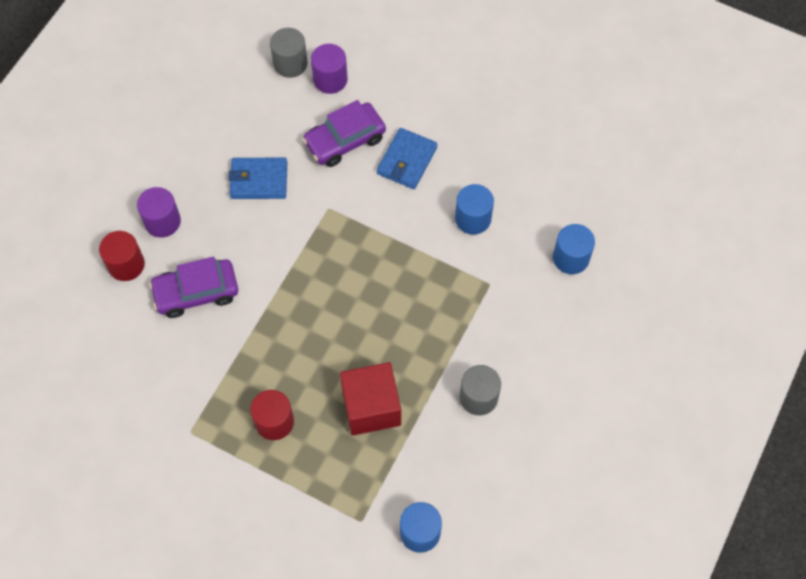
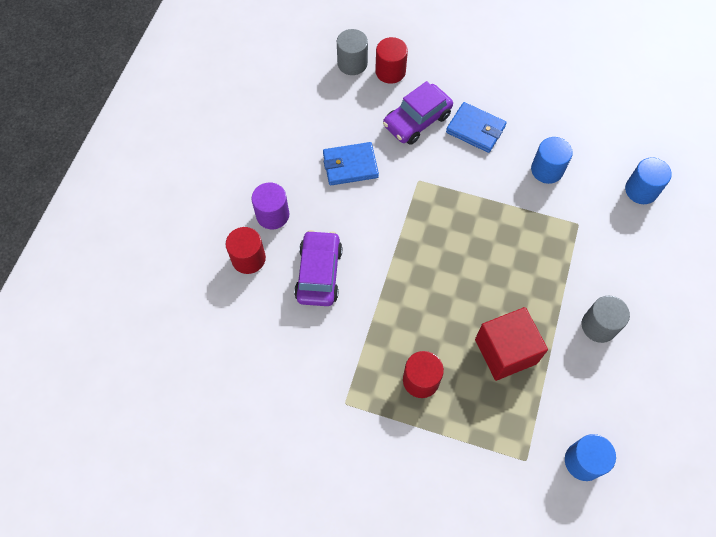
camera: 10 degrees left, 0 degrees up
purple car [149,257,238,318] -> purple car turned 120 degrees clockwise [294,230,342,306]
purple cylinder [311,44,348,94] -> red cylinder [375,37,408,84]
blue wallet [377,128,438,189] -> blue wallet turned 75 degrees counterclockwise [446,102,507,153]

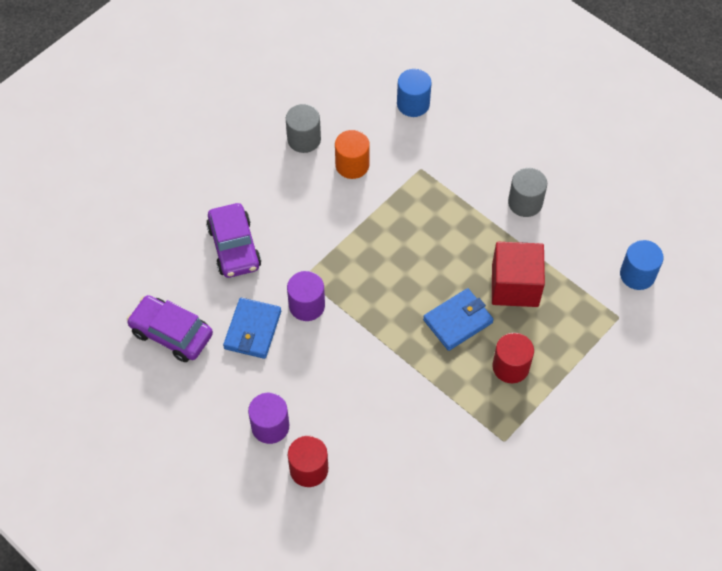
camera: 65 degrees left, 5 degrees down
purple car [294,230,342,306] -> purple car moved to [127,295,213,362]
grey cylinder [337,29,368,75] -> grey cylinder moved to [286,104,321,153]
red cylinder [375,37,408,84] -> none
blue wallet [446,102,507,153] -> blue wallet moved to [423,288,494,351]
blue cylinder [531,137,573,184] -> orange cylinder [335,130,370,179]
none -> purple cylinder [287,271,325,321]

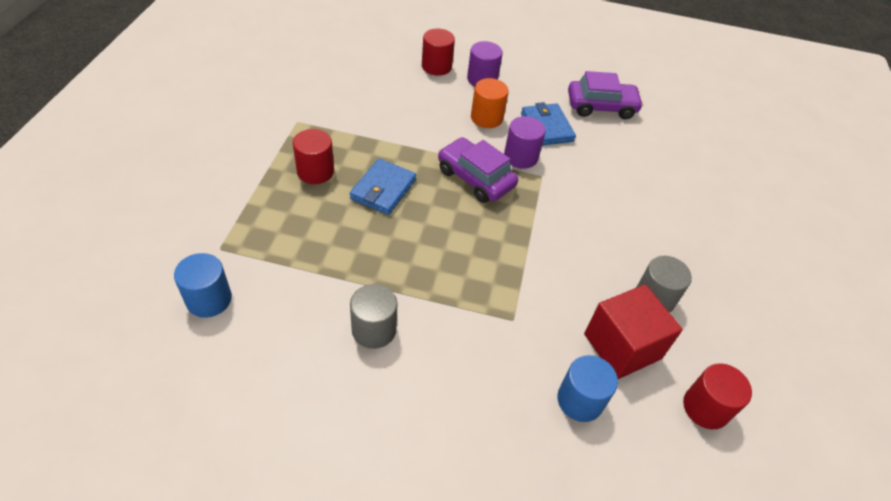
camera: 145 degrees right, 10 degrees down
purple car [206,203,261,278] -> purple car moved to [438,137,518,203]
orange cylinder [335,130,370,179] -> orange cylinder moved to [471,78,509,128]
red cube [492,242,545,307] -> red cube moved to [584,284,683,379]
none -> red cylinder [683,363,752,429]

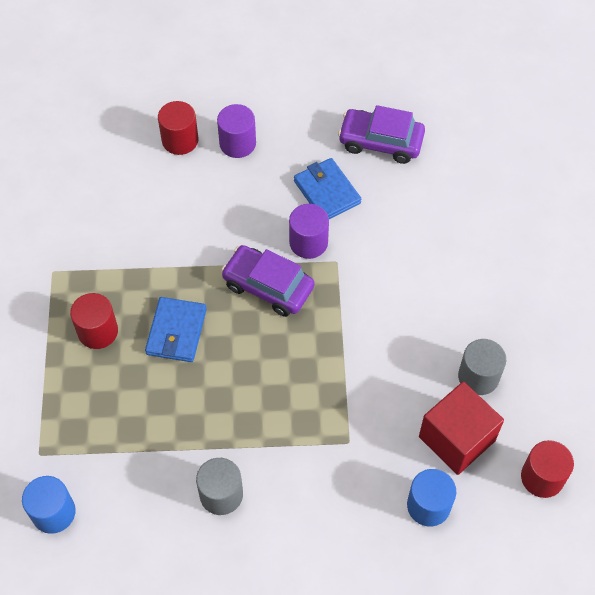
camera: 10 degrees left, 10 degrees up
orange cylinder [471,78,509,128] -> none
purple car [568,71,644,119] -> purple car turned 150 degrees counterclockwise [338,105,425,164]

